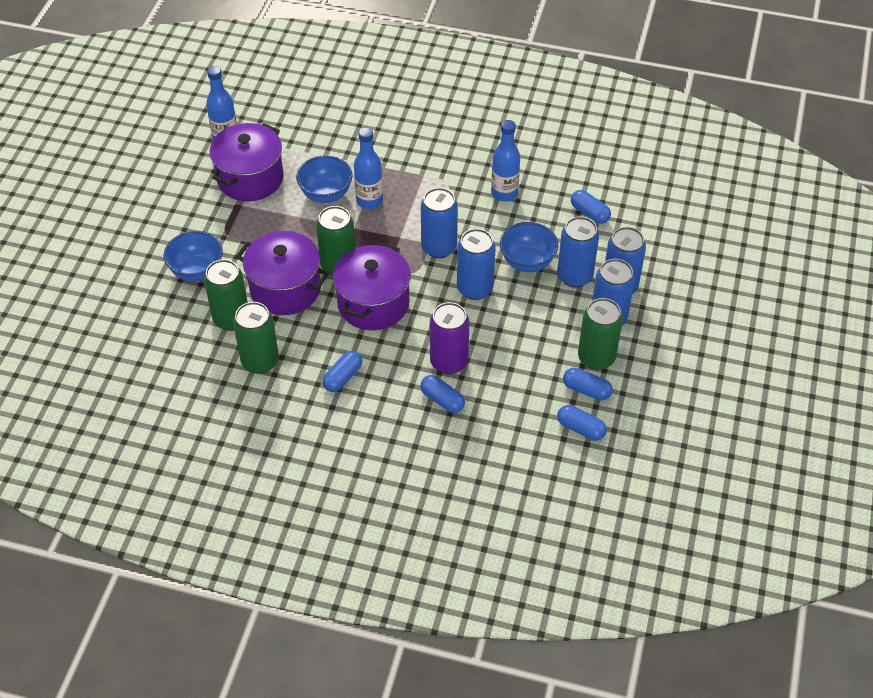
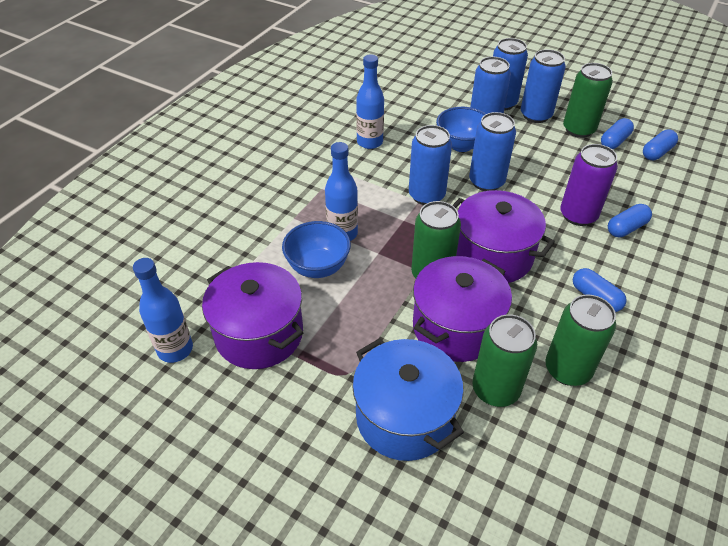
camera: 75 degrees left, 5 degrees down
blue bowl [163,231,223,282] -> blue pot [352,338,464,461]
blue capsule [571,190,611,224] -> none

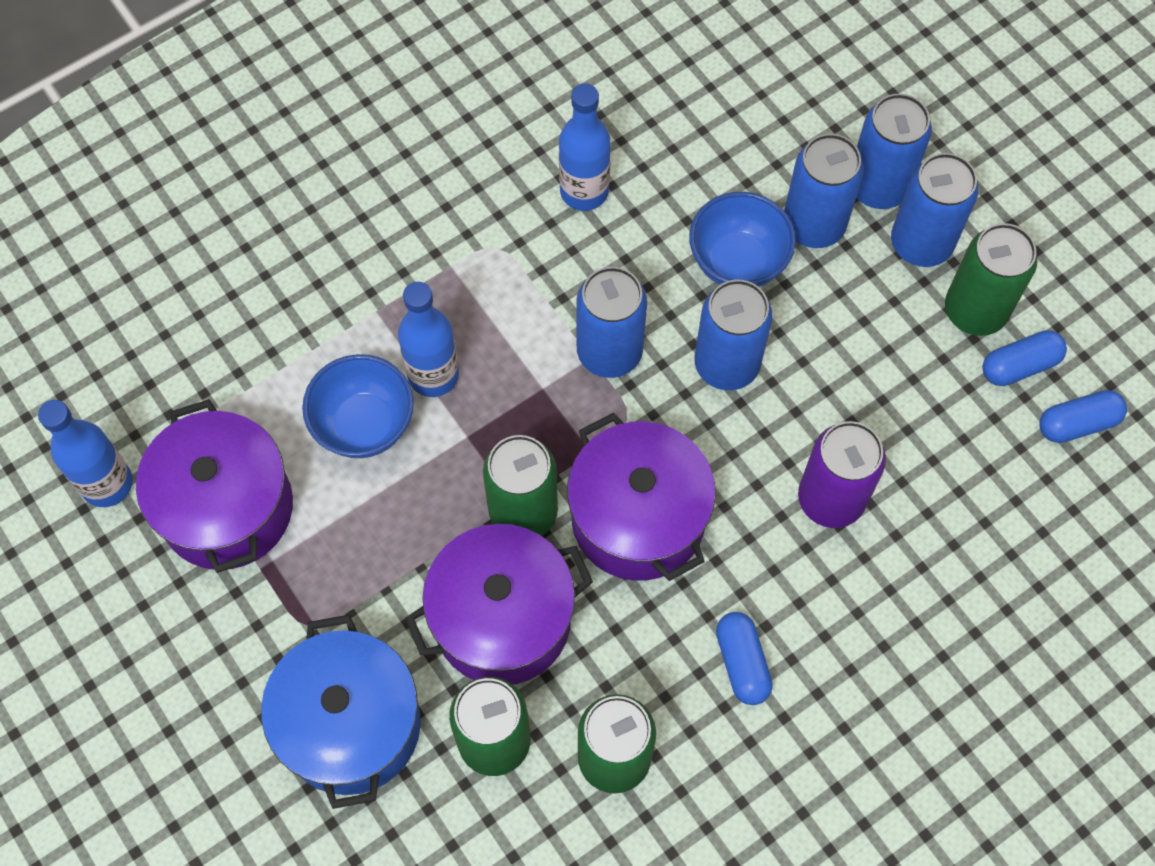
camera: 25 degrees right, 20 degrees up
blue capsule [608,204,652,238] -> none

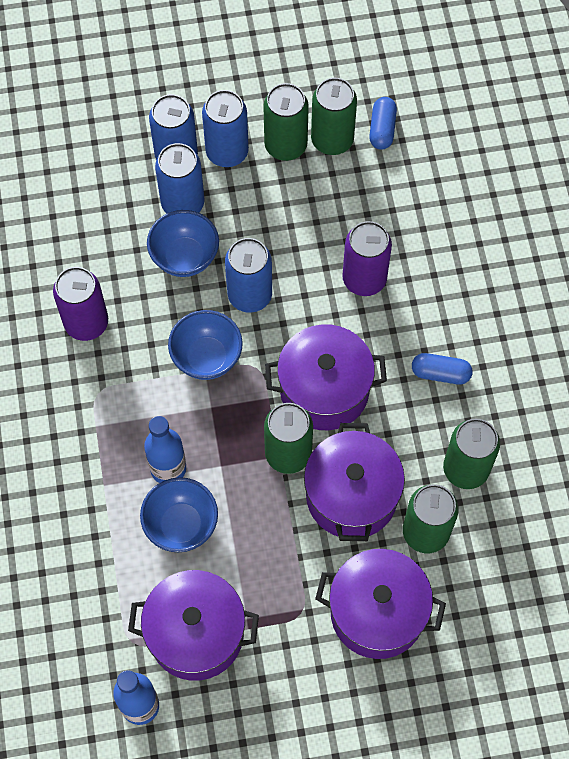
camera: 65 degrees left, 0 degrees up
blue pot [261,614,421,809] -> purple pot [315,549,446,659]
blue bottle [559,83,611,211] -> purple can [53,267,108,341]
blue can [577,267,647,378] -> blue bowl [168,310,243,380]
blue capsule [983,330,1067,386] -> green can [311,78,357,155]

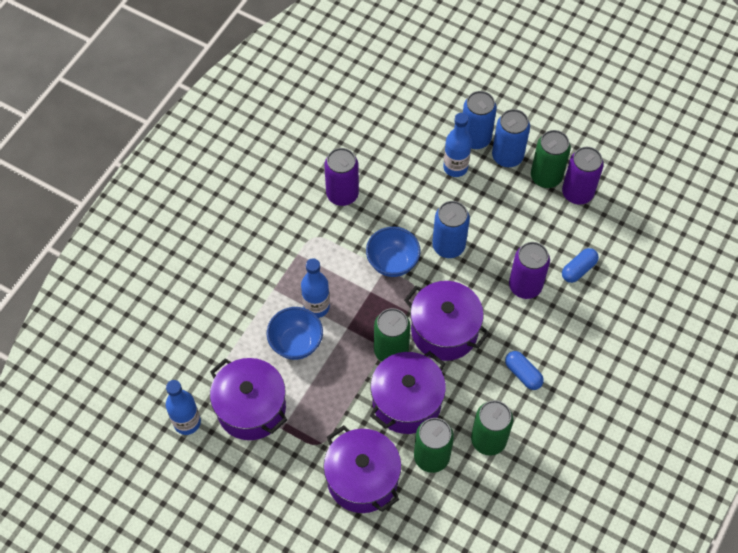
camera: 40 degrees right, 5 degrees down
blue bowl [147,210,219,277] -> none
blue can [155,143,205,214] -> blue bottle [443,113,472,177]
green can [311,78,357,155] -> purple can [562,147,604,205]
blue capsule [369,97,397,150] -> blue capsule moved to [562,248,599,283]

